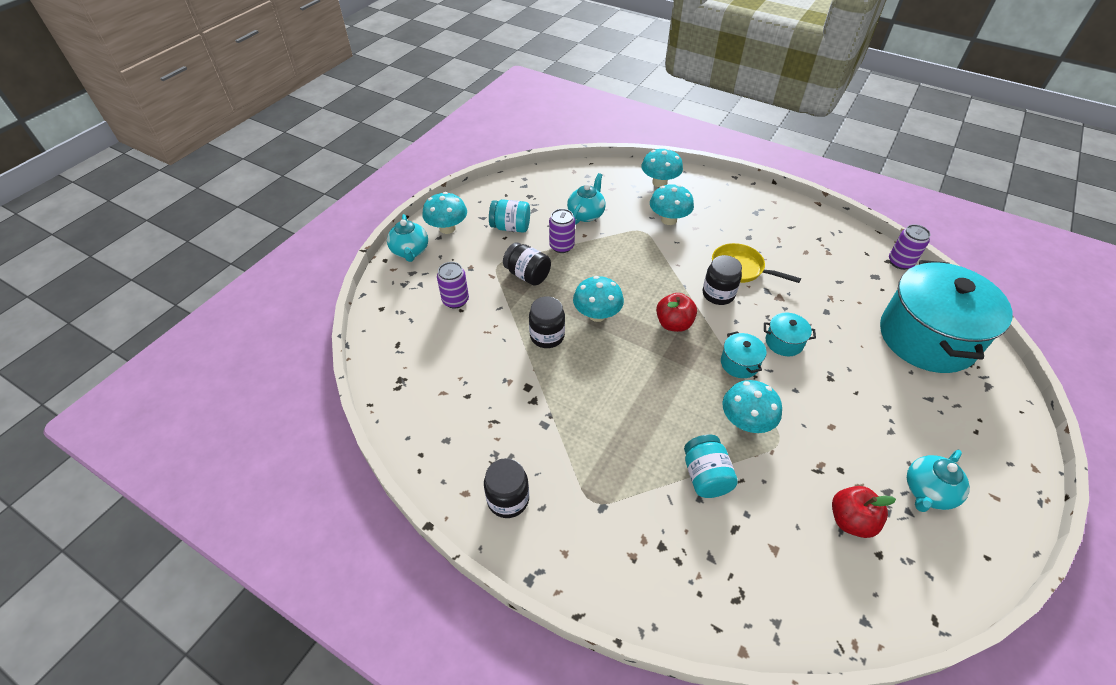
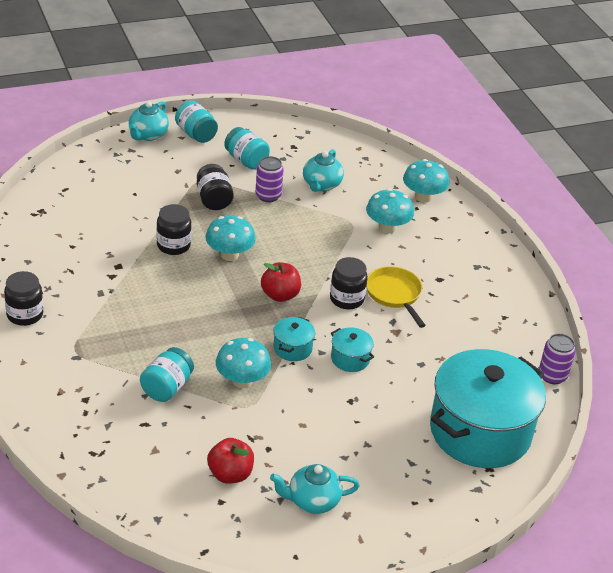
camera: 35 degrees right, 10 degrees down
turquoise mushroom [422,192,467,234] -> turquoise jar [175,101,218,143]
purple can [437,262,469,308] -> none
turquoise teapot [567,173,606,224] -> turquoise teapot turned 135 degrees clockwise [303,149,344,192]

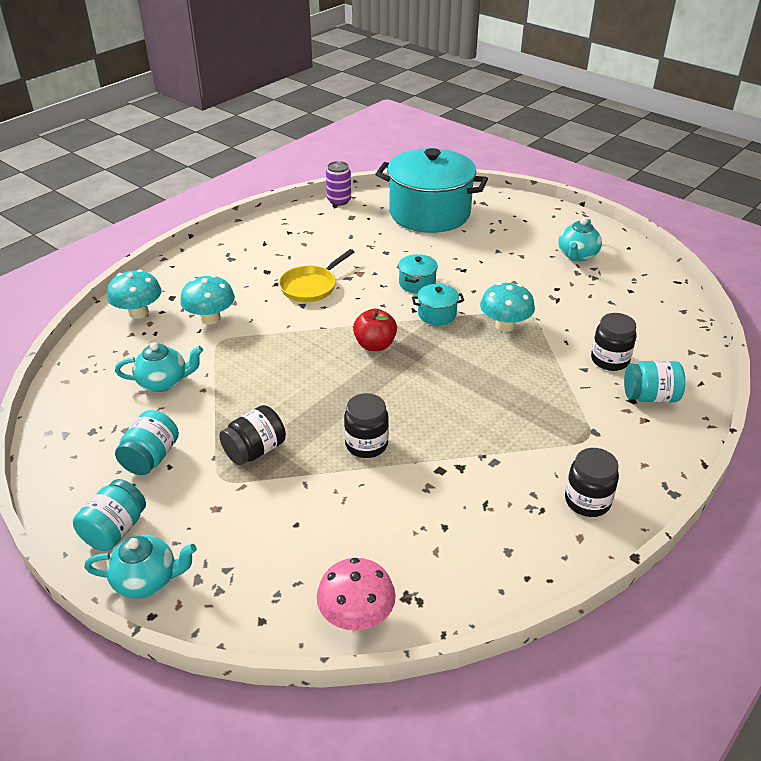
camera: 115 degrees left, 0 degrees up
turquoise jar [140,347,194,402] -> turquoise jar moved to [624,361,685,402]
turquoise mushroom [205,215,256,261] -> none
red apple [207,438,254,484] -> none
purple can [255,156,284,202] -> none
turquoise teapot [270,464,360,514] -> turquoise teapot turned 60 degrees clockwise [558,218,602,261]
black jar [330,257,368,309] -> black jar moved to [591,313,637,371]
none -> pink mushroom [317,558,396,631]

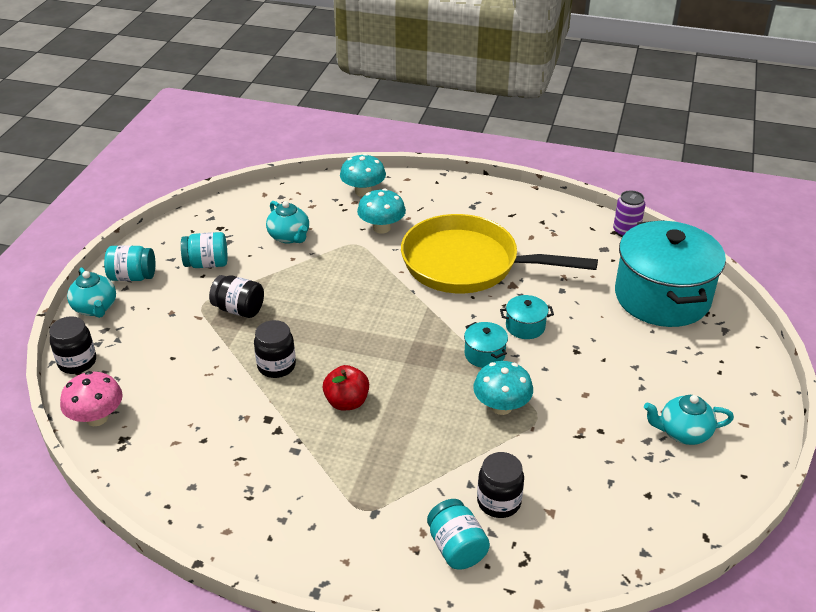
camera: 65 degrees right, 0 degrees up
yellow pan [279,249,354,302] -> yellow pan [401,214,598,293], size x2.05
red apple [353,308,397,351] -> red apple moved to [323,365,369,411]
black jar [565,448,619,517] -> black jar moved to [49,316,96,374]

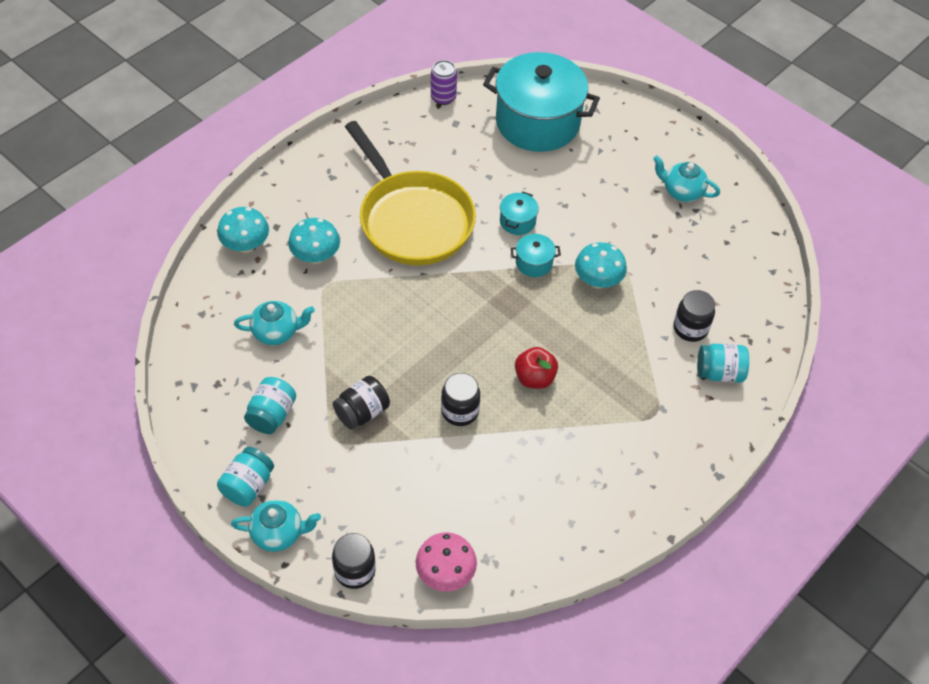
camera: 65 degrees left, 15 degrees up
yellow pan [401,214,598,293] -> yellow pan turned 75 degrees counterclockwise [345,121,476,265]
turquoise teapot [644,395,734,445] -> turquoise teapot turned 90 degrees clockwise [653,156,720,202]

